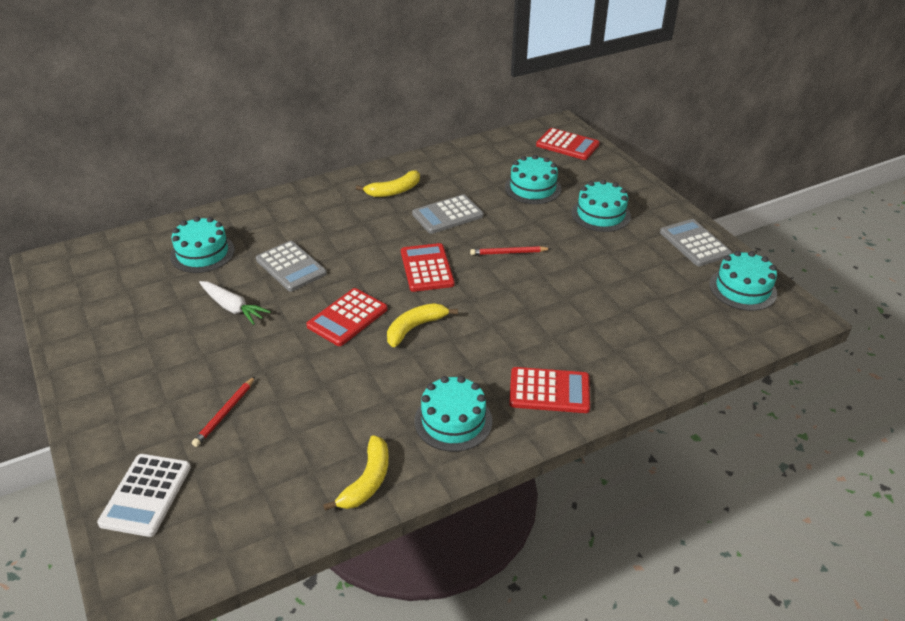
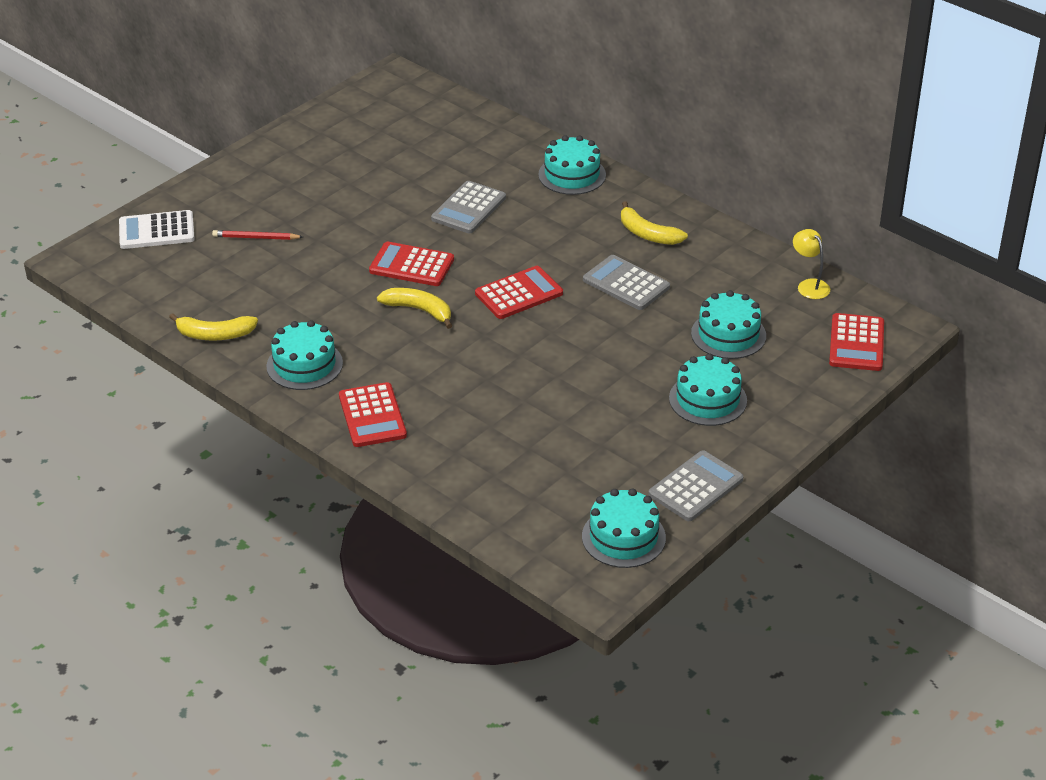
camera: 70 degrees right, 0 degrees up
turquoise cake [170,216,235,273] -> turquoise cake moved to [538,135,606,195]
white carrot [199,281,271,325] -> none
red pencil [470,246,551,255] -> none
none -> yellow lamp [793,229,830,299]

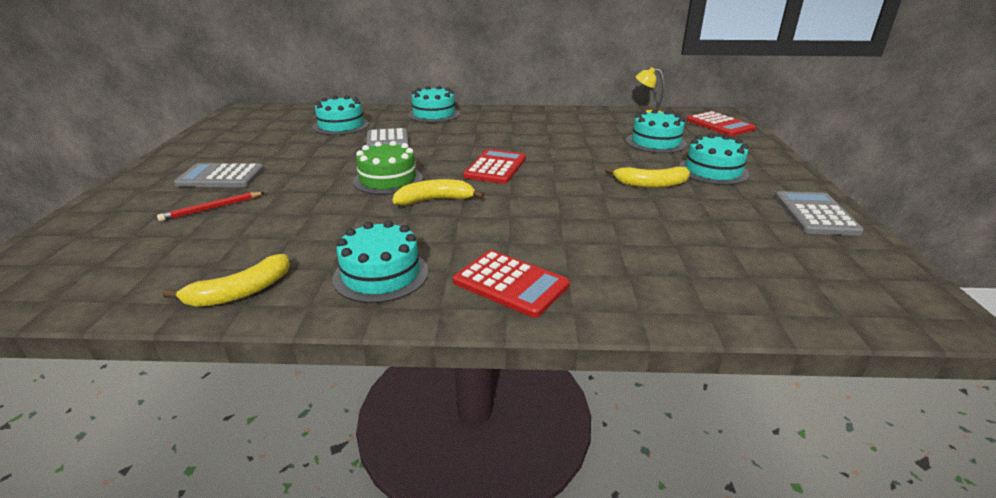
camera: 40 degrees left, 10 degrees down
white calculator [119,210,195,249] -> none
red calculator [369,241,454,286] -> green cake [353,141,423,195]
turquoise cake [582,488,666,568] -> turquoise cake moved to [313,95,369,135]
grey calculator [583,255,670,310] -> grey calculator moved to [174,163,264,187]
yellow banana [621,201,688,245] -> yellow banana moved to [605,167,690,188]

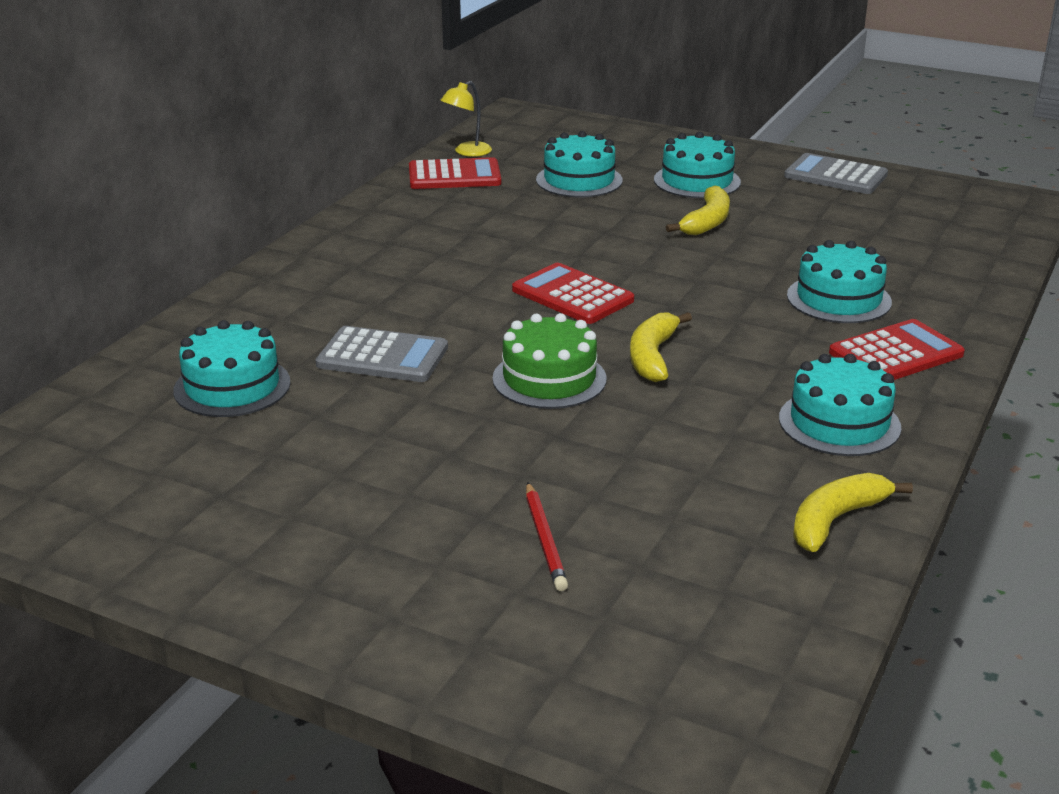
camera: 65 degrees left, 0 degrees up
yellow banana [163,254,290,307] -> yellow banana turned 120 degrees counterclockwise [793,473,913,552]
grey calculator [174,163,264,187] -> none
turquoise cake [408,86,460,123] -> turquoise cake moved to [787,240,892,323]
red calculator [687,111,756,136] -> red calculator moved to [409,157,501,189]

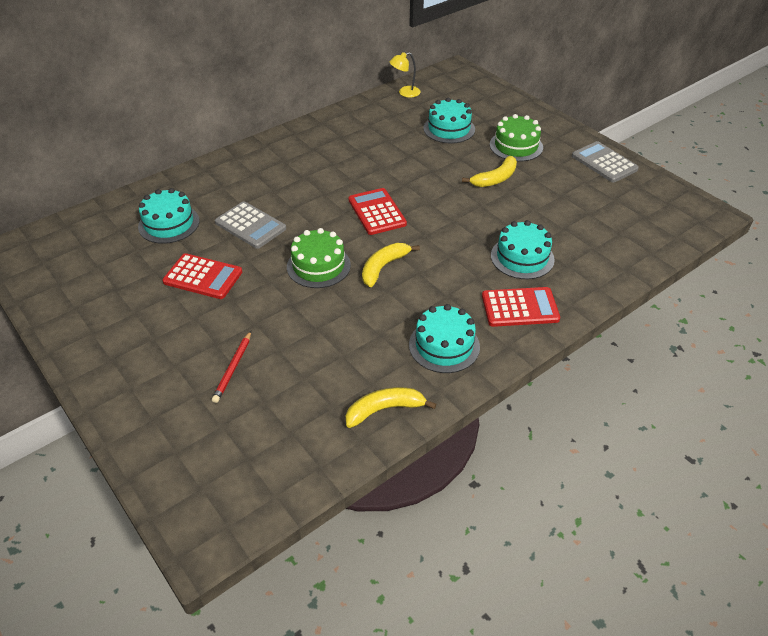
camera: 25 degrees right, 15 degrees up
red calculator [409,157,501,189] -> red calculator moved to [162,253,242,299]
turquoise cake [654,132,741,198] -> green cake [490,114,543,162]

